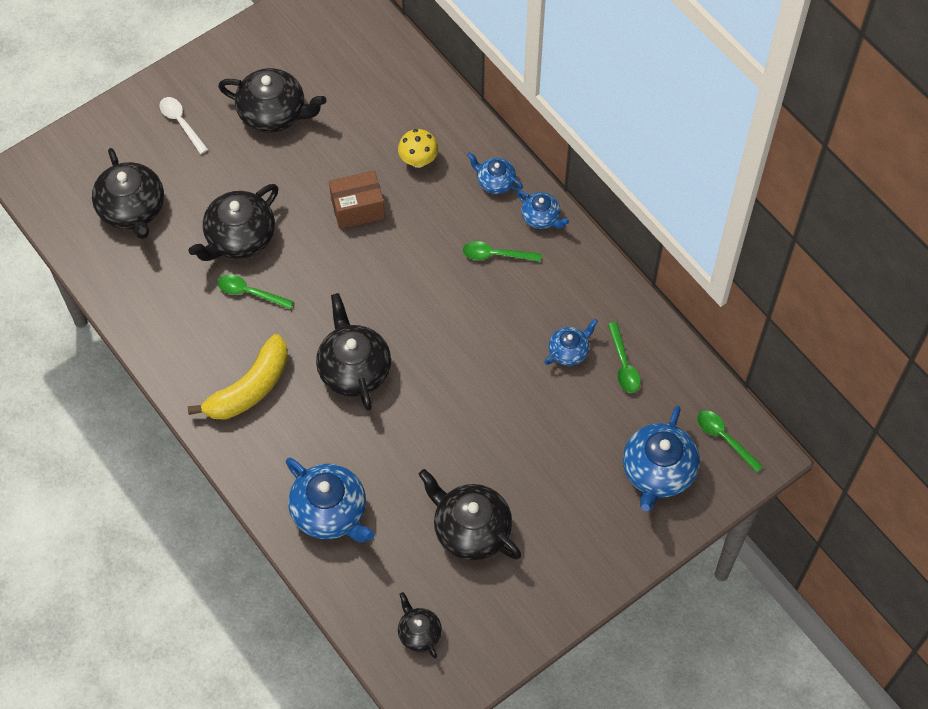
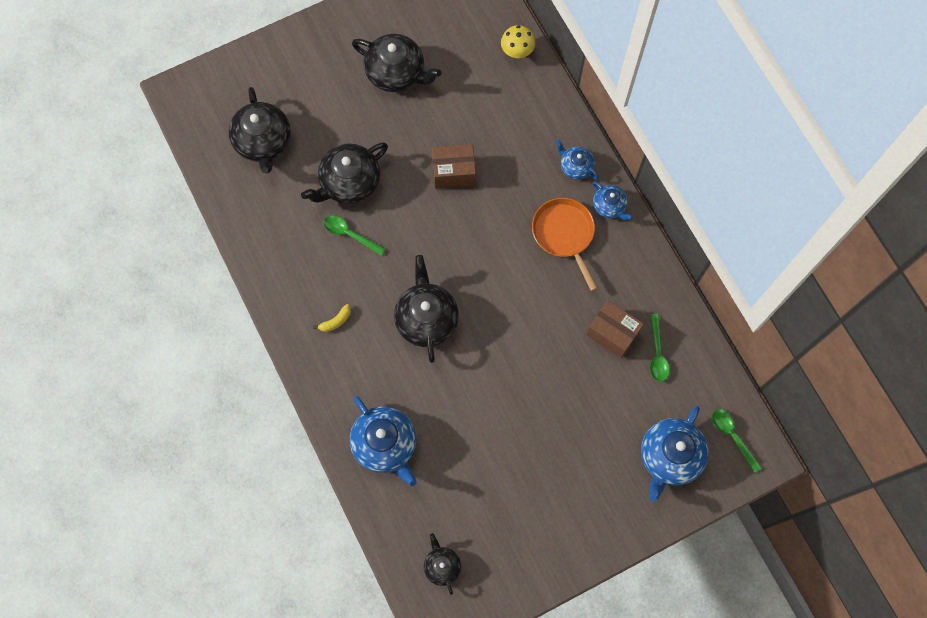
camera: 10 degrees right, 10 degrees up
white spoon [160,97,208,154] -> none
yellow banana [188,334,288,420] -> yellow banana [313,304,351,332], size x0.41
yellow mushroom [398,129,438,168] -> yellow mushroom moved to [501,25,535,58]
black teapot [418,469,521,560] -> none
green spoon [463,241,541,262] -> orange pan [532,198,598,291]
blue teapot [545,319,598,366] -> brown box [586,300,644,358]

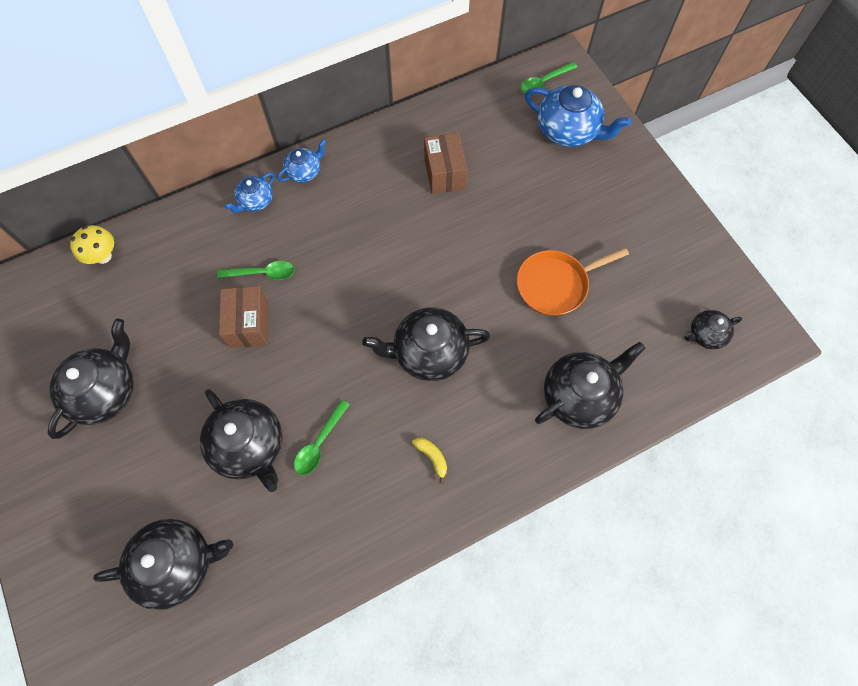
camera: 90 degrees left, 5 degrees down
blue teapot [350,396,417,486] -> black teapot [535,342,645,429]
orange pan [532,198,598,291] -> orange pan moved to [517,248,629,316]
brown box [586,300,644,358] -> brown box turned 45 degrees counterclockwise [424,133,467,194]
green spoon [650,314,670,382] -> green spoon moved to [217,261,295,280]

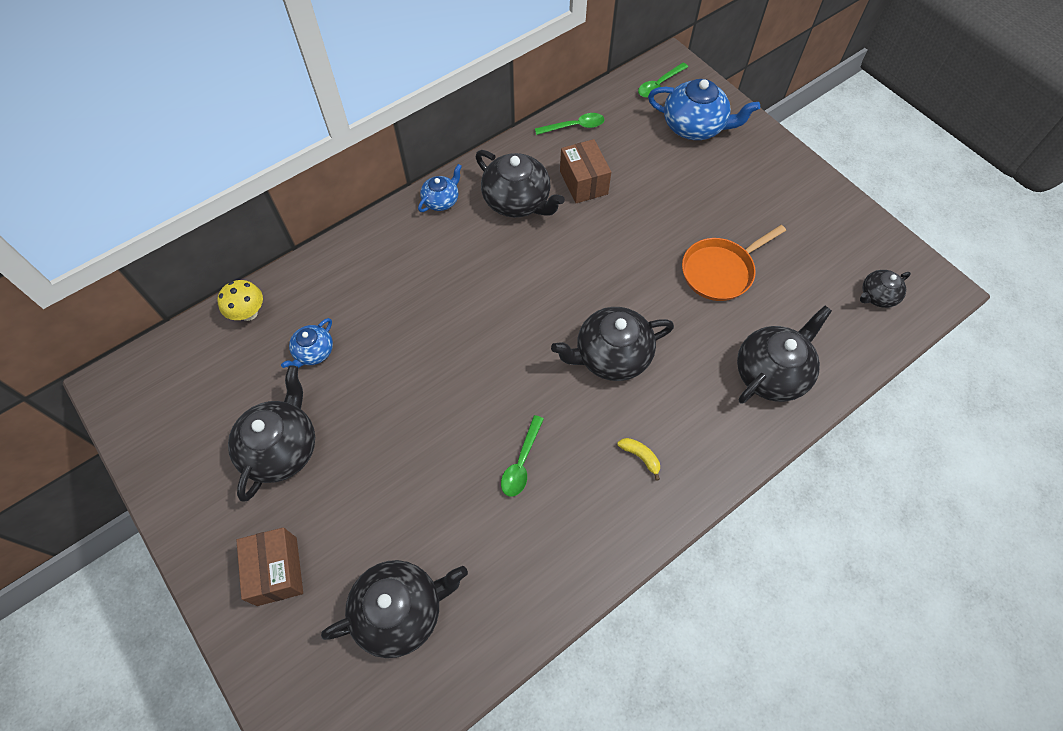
camera: 10 degrees left, 5 degrees down
black teapot [200,389,282,492] -> black teapot moved to [476,150,565,217]
green spoon [217,261,295,280] -> green spoon moved to [535,113,604,135]
brown box [219,286,268,348] -> brown box moved to [236,527,303,606]
blue teapot [225,173,275,213] -> blue teapot moved to [281,318,333,368]

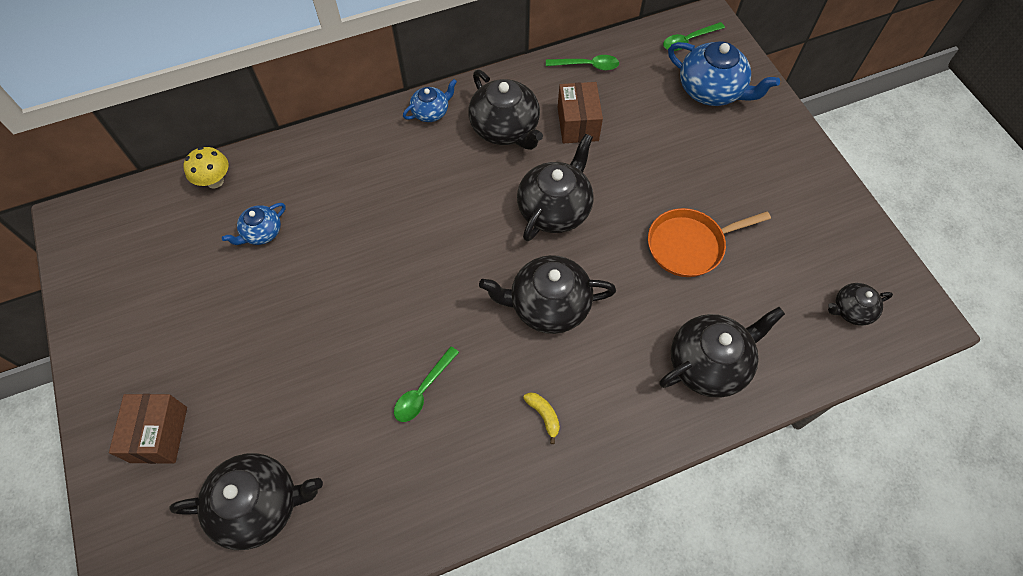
camera: 15 degrees right, 0 degrees up
black teapot [228,365,315,501] -> black teapot moved to [517,134,594,241]

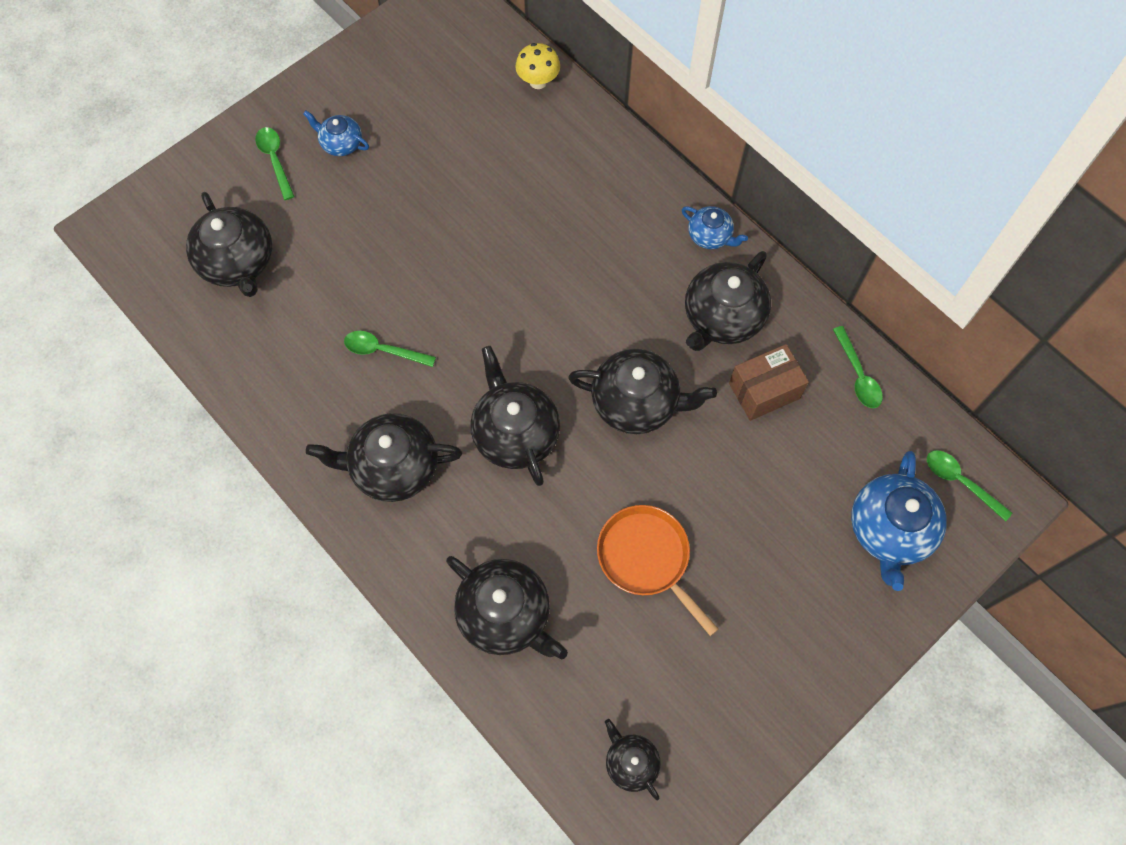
camera: 70 degrees right, 5 degrees up
brown box [109,394,187,464] -> green spoon [255,127,295,200]
blue teapot [222,203,286,245] -> blue teapot moved to [303,111,369,156]
yellow banana [523,393,560,444] -> black teapot [306,413,462,502]

